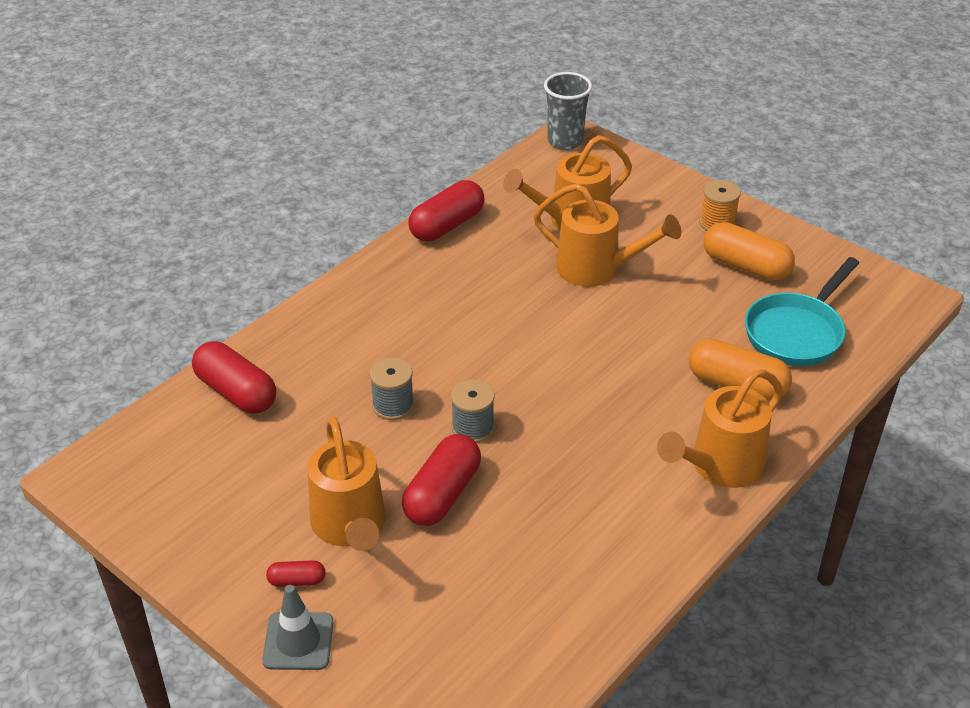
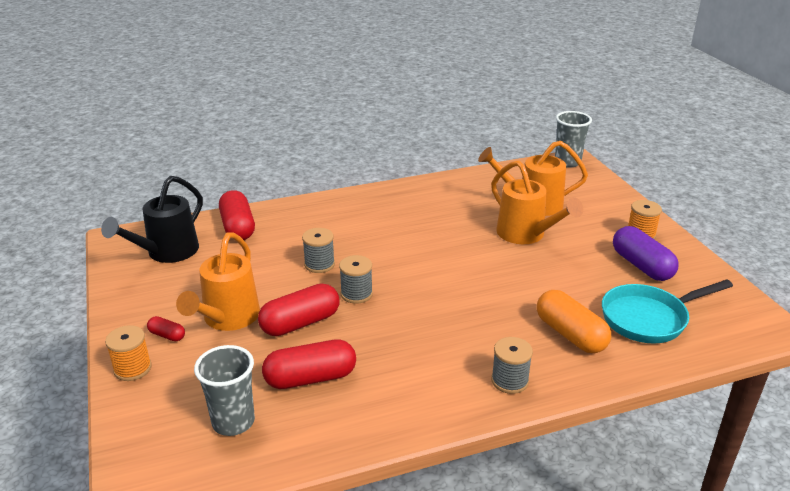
camera: 30 degrees right, 10 degrees down
grey traffic cone [262,585,334,670] -> orange spool [105,325,152,381]
red capsule [408,180,484,241] -> red capsule moved to [262,339,356,389]
orange watering can [657,370,783,488] -> grey spool [491,337,533,394]
orange capsule [704,222,795,281] -> purple capsule [613,226,679,281]
none -> black watering can [101,176,203,263]
none -> grey cup [194,345,255,436]

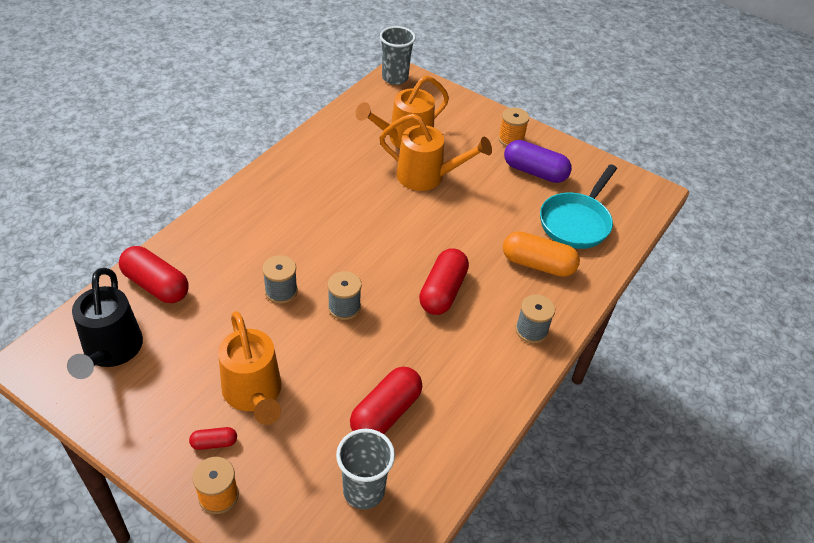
camera: 40 degrees left, 15 degrees up
red capsule [258,283,340,336] -> red capsule moved to [419,248,469,315]

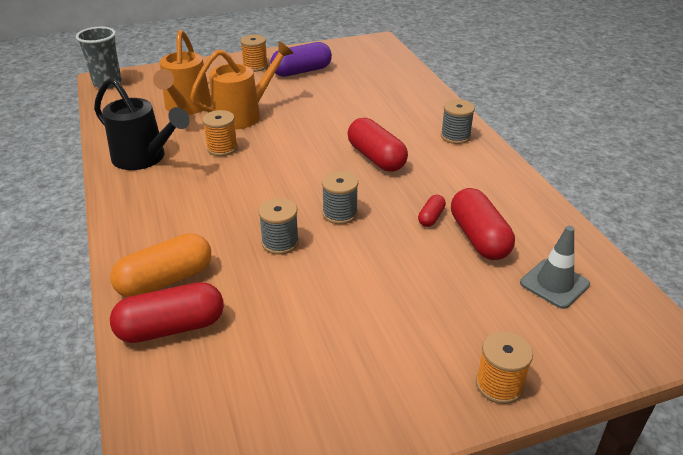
camera: 50 degrees left, 10 degrees down
black watering can [67,268,143,379] -> black watering can moved to [94,77,190,170]
red capsule [189,427,237,450] -> red capsule moved to [418,195,446,227]
orange watering can [218,311,282,425] -> none
grey cup [336,429,395,509] -> grey traffic cone [520,226,590,309]
orange capsule [503,231,580,277] -> orange capsule moved to [110,233,211,297]
turquoise pan [540,164,617,249] -> none
none -> orange spool [202,110,238,156]

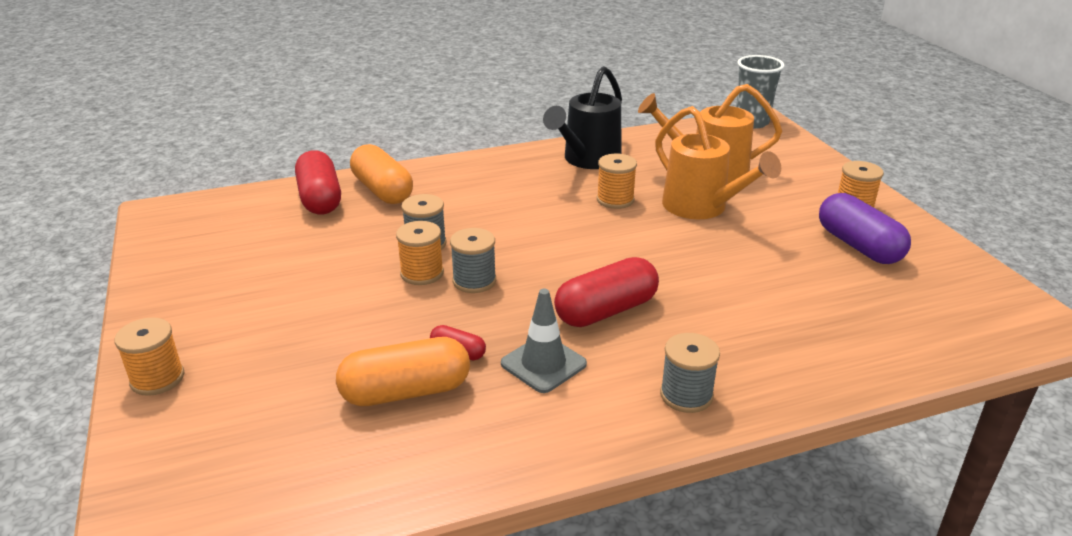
camera: 90 degrees right, 5 degrees down
red capsule [451,188,515,260] -> orange capsule [336,337,470,406]
grey traffic cone [520,226,590,309] -> grey traffic cone moved to [501,289,587,393]
none -> orange spool [396,221,444,285]

